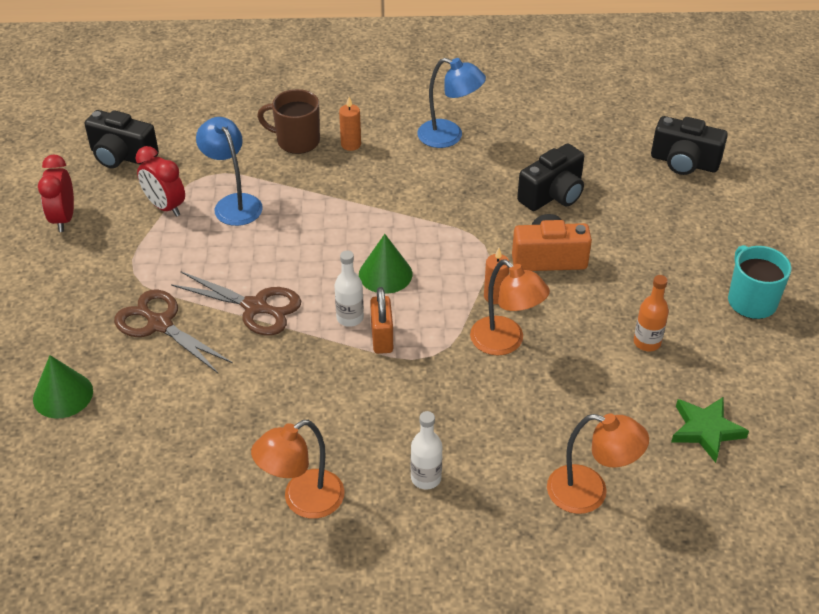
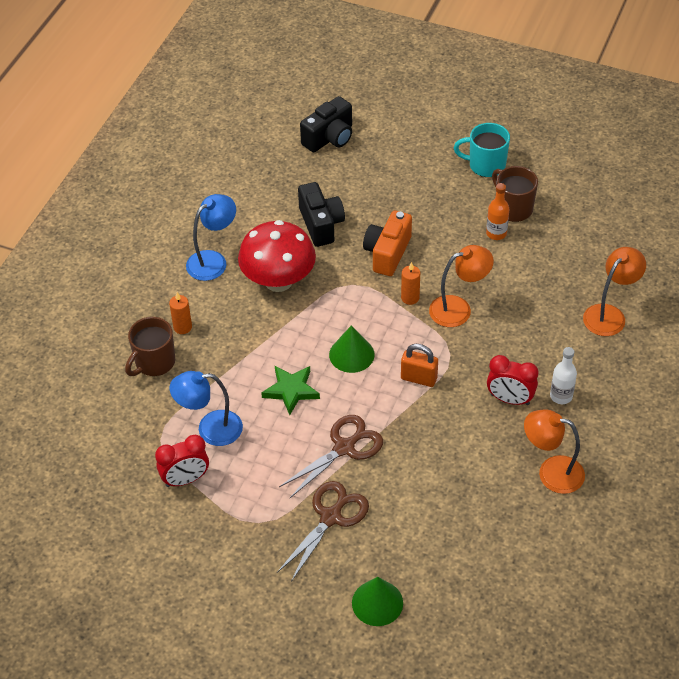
camera: 65 degrees left, 5 degrees up
red clock [38,155,74,232] -> red clock moved to [487,355,538,405]
black camera [85,110,159,168] -> none
brown scissors [114,289,233,373] -> brown scissors turned 150 degrees clockwise [277,481,369,582]
orange lamp [251,420,345,519] -> orange lamp turned 120 degrees clockwise [524,409,585,494]
white bottle [334,250,364,327] -> none
green star [671,397,749,463] -> green star moved to [261,366,320,415]
none -> red mushroom [238,220,316,292]
none -> brown mug [492,166,538,222]

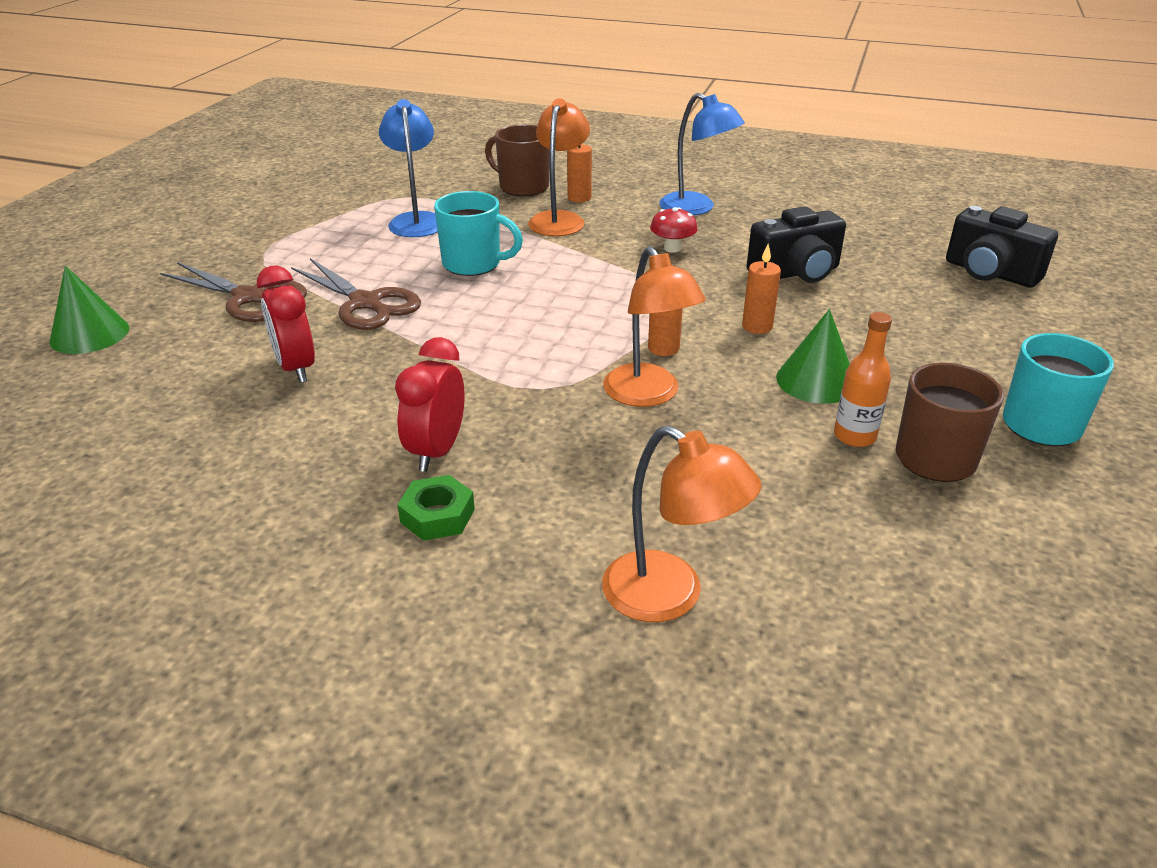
camera: 85 degrees right, 15 degrees down
red clock [155,435,209,487] -> red clock moved to [257,265,315,383]
red mushroom [238,220,316,292] -> red mushroom [650,207,698,253], size x0.42
green star [261,366,320,415] -> turquoise mug [434,191,523,276]
green cone [329,325,375,373] -> green cone moved to [776,309,850,404]
orange camera [363,210,412,276] -> orange candle [742,244,781,334]
orange padlock [401,344,438,387] -> none
orange lamp [524,409,585,494] -> orange lamp moved to [528,98,590,236]
white bottle [550,347,577,404] -> green nut [397,475,475,541]

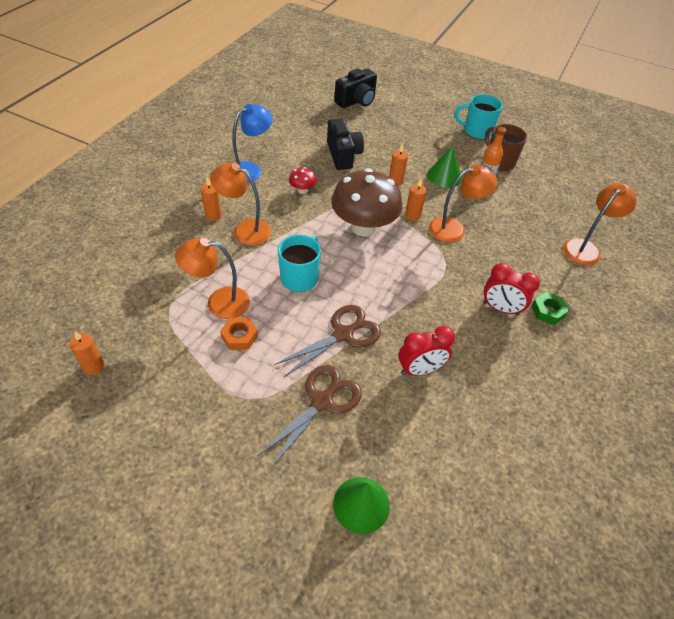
camera: 85 degrees left, 15 degrees up
blue lamp [379,99,438,237] -> orange lamp [175,238,250,319]
brown mug [485,124,550,196] -> none
none -> orange candle [69,331,105,375]
none -> orange nut [220,317,258,350]
none -> brown mushroom [331,168,403,237]

